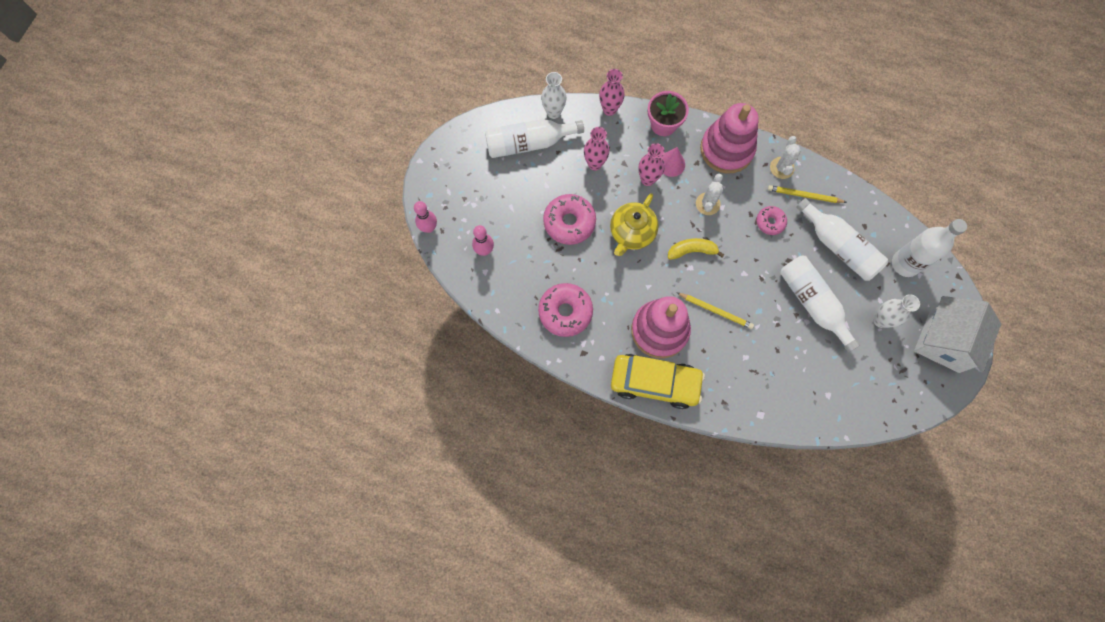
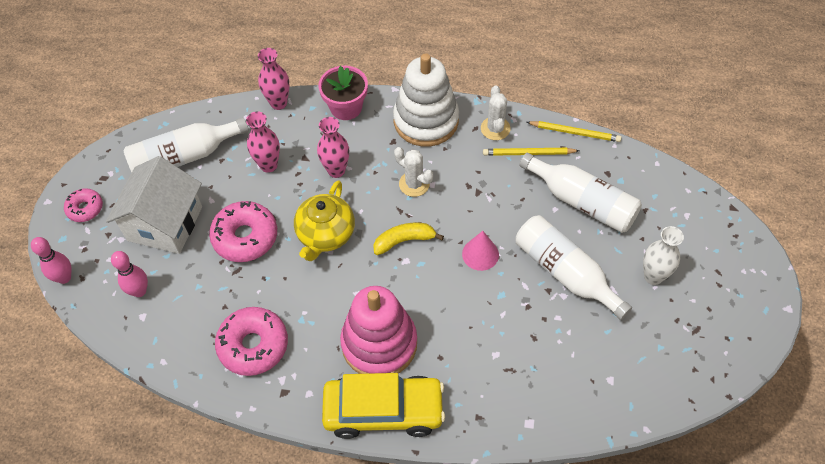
camera: 10 degrees left, 15 degrees down
white vase [541,72,567,119] -> none
pink cone [662,147,685,177] -> pink cone moved to [462,231,499,271]
yellow pencil [677,293,754,329] -> yellow pencil moved to [527,121,622,142]
white cactus [696,173,723,215] -> white cactus turned 60 degrees counterclockwise [394,147,433,197]
pink stacking toy [700,103,758,174] -> white stacking toy [393,53,459,147]
pink donut [756,206,787,235] -> pink donut moved to [64,188,103,222]
white bottle [892,219,967,277] -> none
white house [914,296,1001,373] -> white house moved to [106,156,202,254]

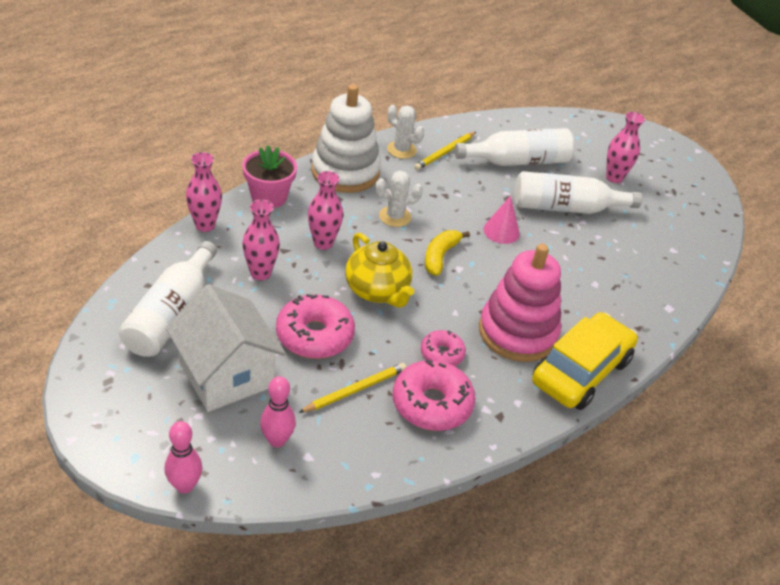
camera: 55 degrees left, 15 degrees down
pink donut [64,188,103,222] -> pink donut moved to [421,330,466,366]
yellow pencil [527,121,622,142] -> yellow pencil moved to [299,363,406,413]
white vase [643,226,684,285] -> pink vase [606,112,645,183]

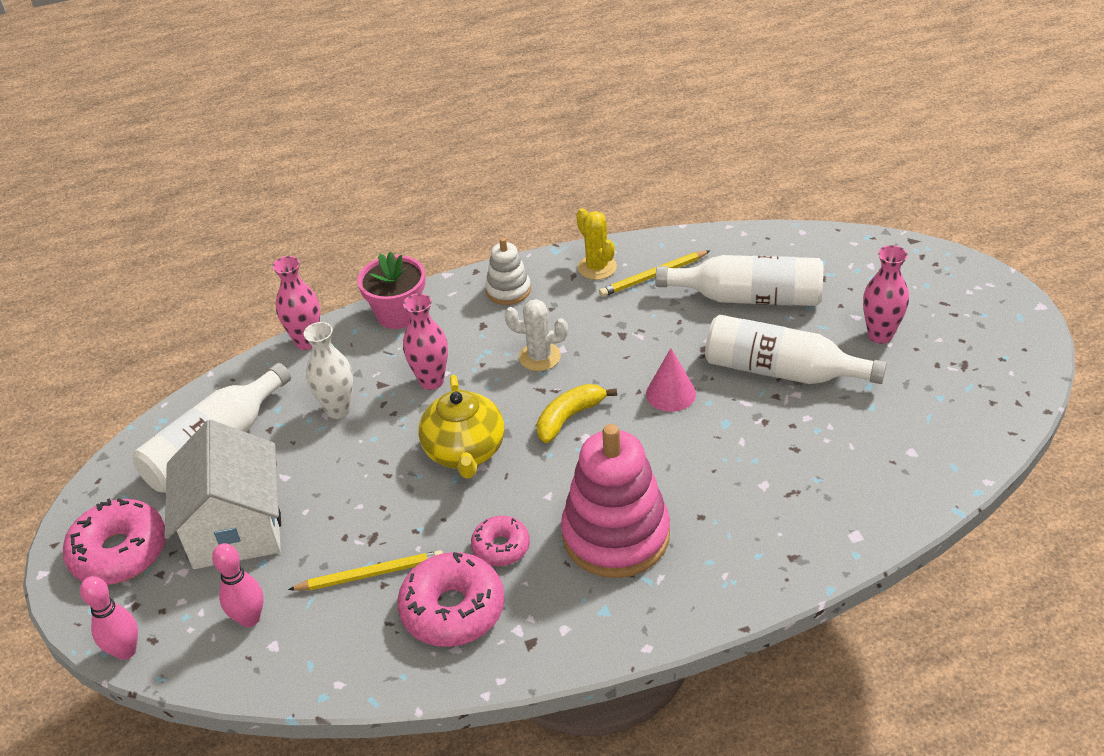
camera: 30 degrees right, 0 degrees up
pink vase [242,199,280,280] -> white vase [304,322,353,419]
pink donut [276,294,355,359] -> pink donut moved to [63,498,166,585]
white stacking toy [311,84,381,193] -> white stacking toy [485,238,531,305], size x0.51
white cactus [387,105,424,159] -> yellow cactus [576,208,617,280]
yellow car [532,312,638,410] -> none

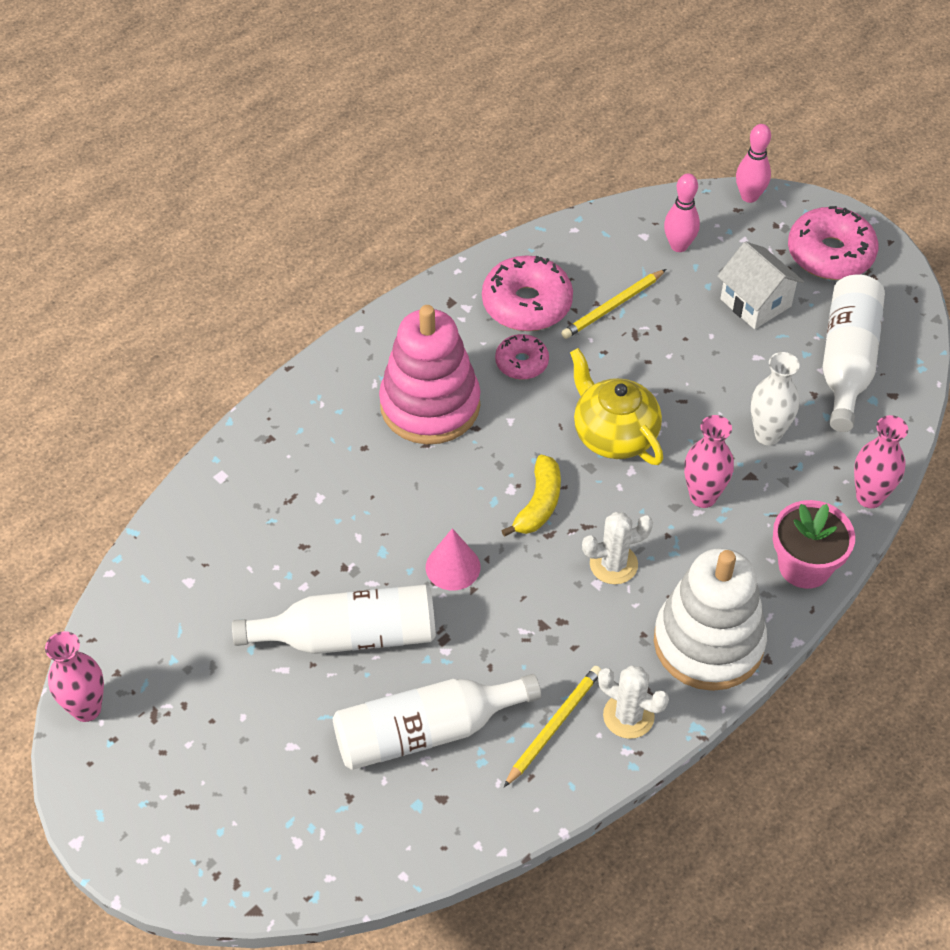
camera: 150 degrees right, 10 degrees up
white house [165,420,281,569] -> white house [717,242,804,329], size x0.64
white stacking toy [485,238,531,305] -> white stacking toy [654,548,767,691], size x1.96
yellow cactus [576,208,617,280] -> white cactus [598,665,669,739]
pink vase [863,245,909,343] -> pink vase moved to [45,631,104,722]

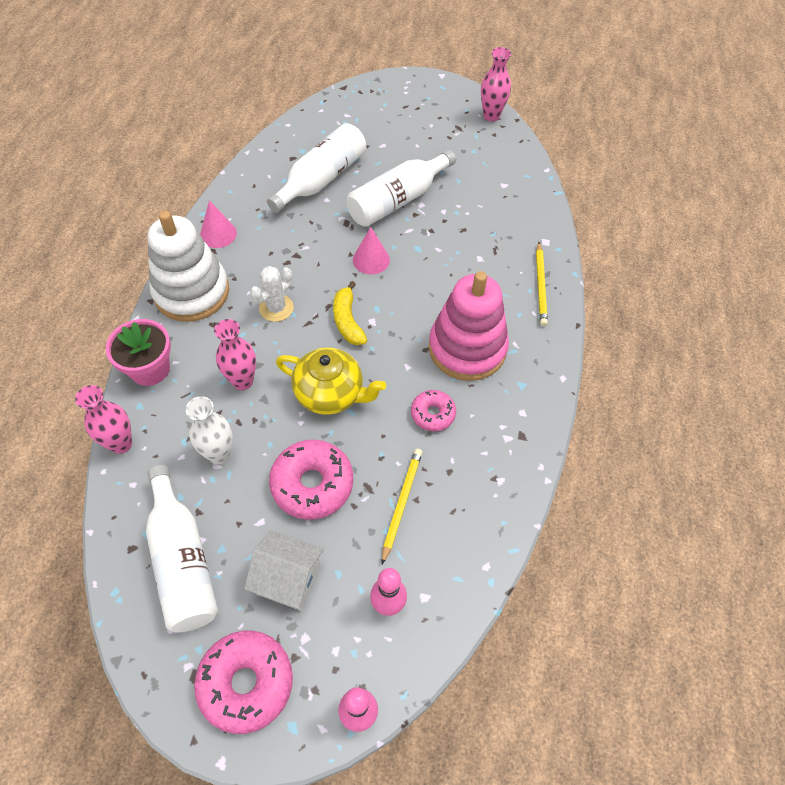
camera: 145 degrees right, 5 degrees up
pink donut [482,256,573,331] -> pink donut moved to [269,440,353,520]
yellow pencil [504,666,601,787] -> yellow pencil moved to [536,242,548,326]
white cactus [598,665,669,739] -> pink cone [200,200,237,248]

